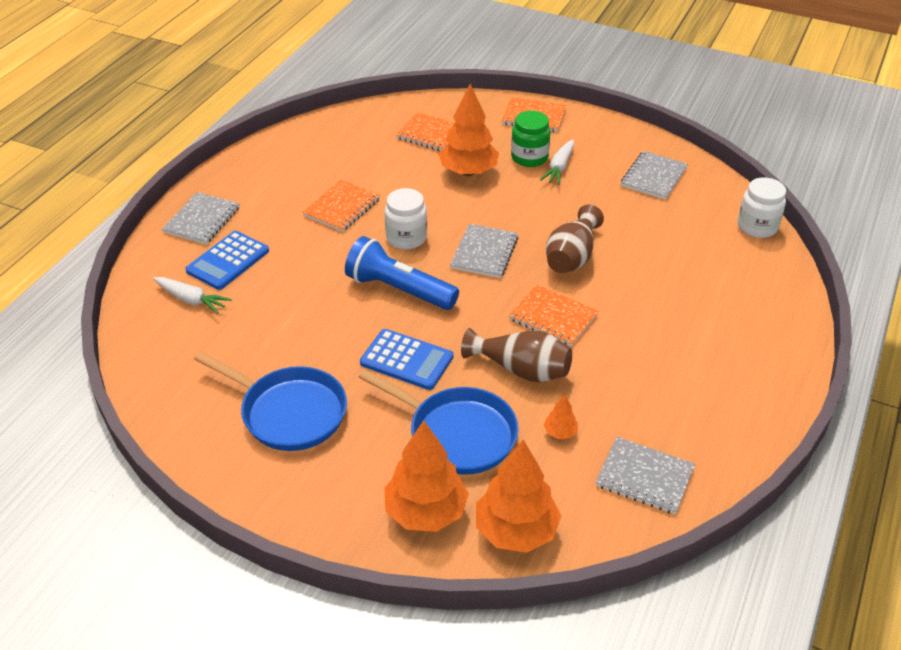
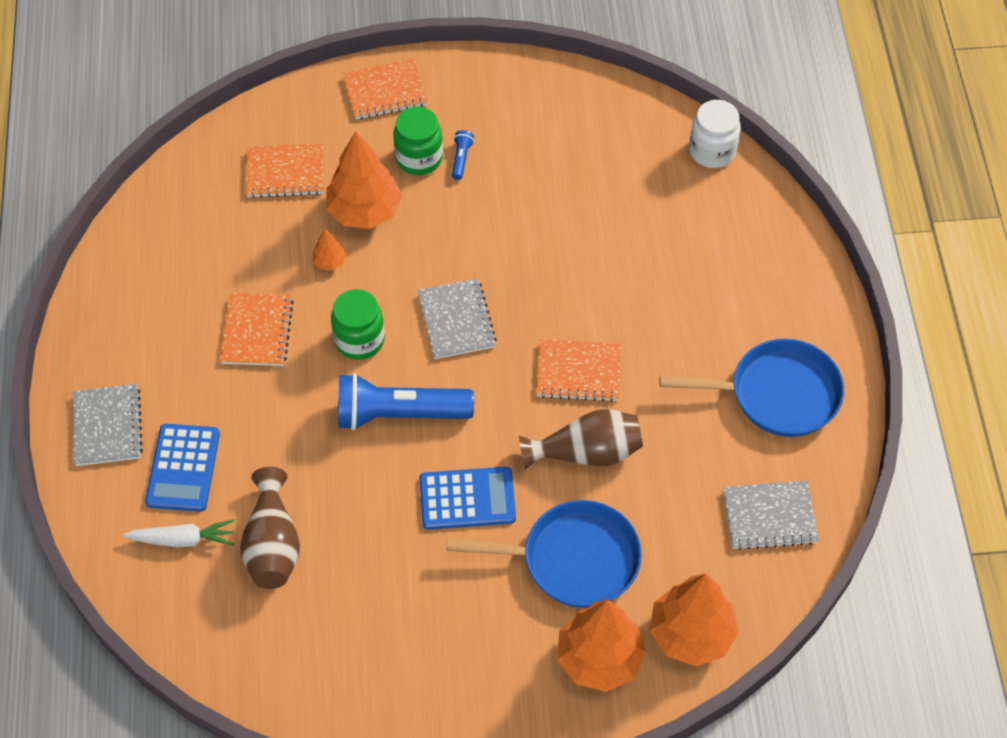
camera: 30 degrees left, 15 degrees up
blue pan [194,351,347,451] -> blue pan moved to [659,339,844,437]
white jar [385,188,427,249] -> green jar [331,289,385,360]
white carrot [540,140,574,185] -> blue flashlight [452,130,474,180]
orange tree [544,394,578,439] -> orange tree moved to [312,229,346,270]
brown vase [546,204,604,273] -> brown vase moved to [240,467,300,589]
grey notebook [621,151,688,200] -> none

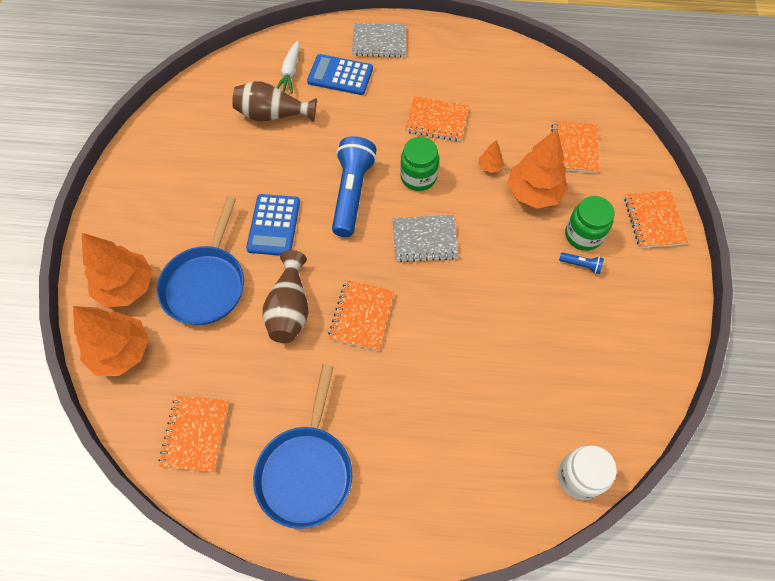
camera: 100 degrees right, 5 degrees up
grey notebook [723,481,819,550] -> orange notebook [158,396,229,472]

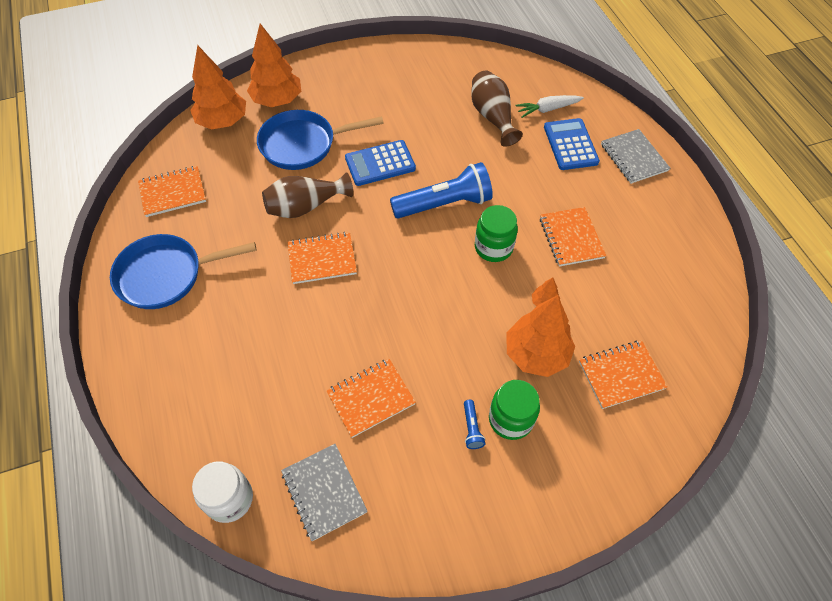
camera: 65 degrees right, 5 degrees down
grey notebook [393,215,459,262] -> grey notebook moved to [281,444,368,541]
orange notebook [624,191,688,248] -> orange notebook moved to [326,359,416,438]

